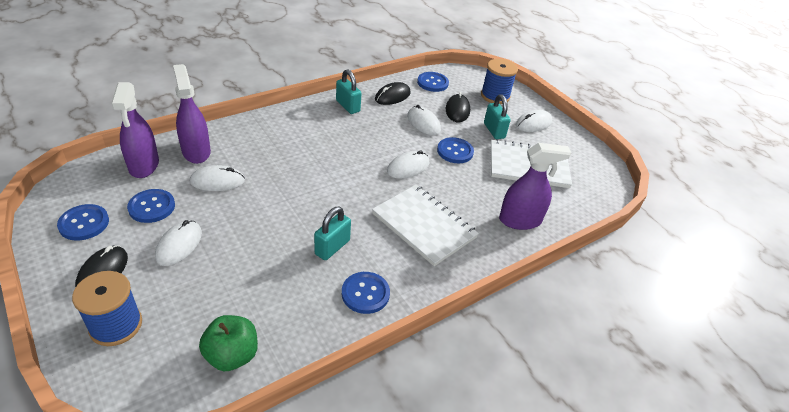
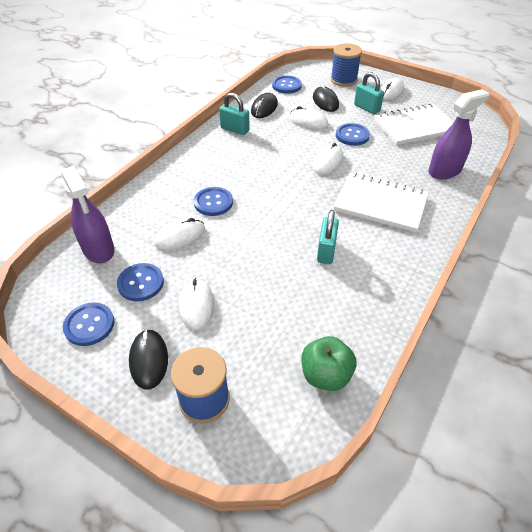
camera: 20 degrees left, 5 degrees up
purple spray bottle [173,64,211,164] -> none
blue button [342,272,390,314] -> blue button moved to [194,187,233,216]

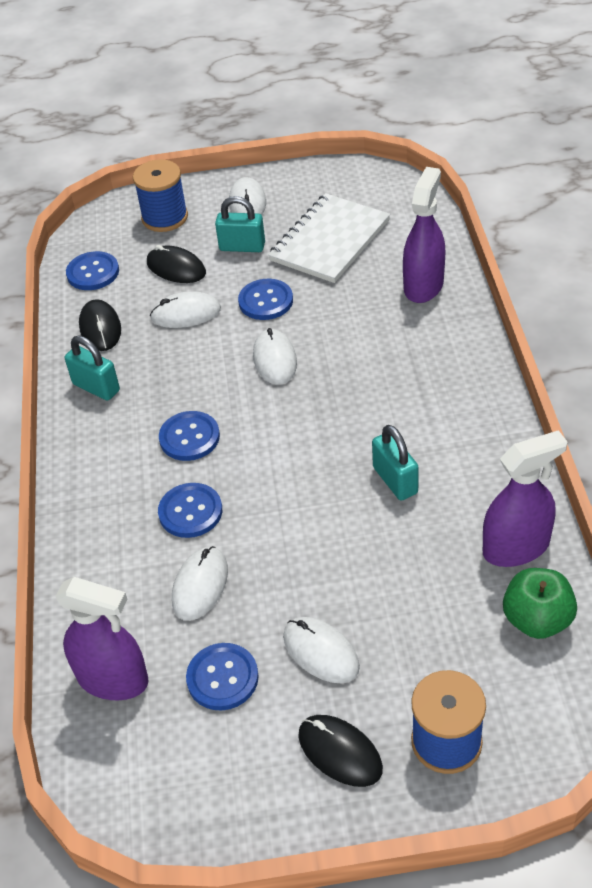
camera: 35 degrees left, 0 degrees up
blue button [63,302,114,346] -> blue button moved to [159,411,220,461]
turquoise padlock [219,93,250,135] -> turquoise padlock turned 45 degrees clockwise [65,336,120,401]
white notebook [333,173,429,232] -> none
none -> purple spray bottle [483,430,568,567]

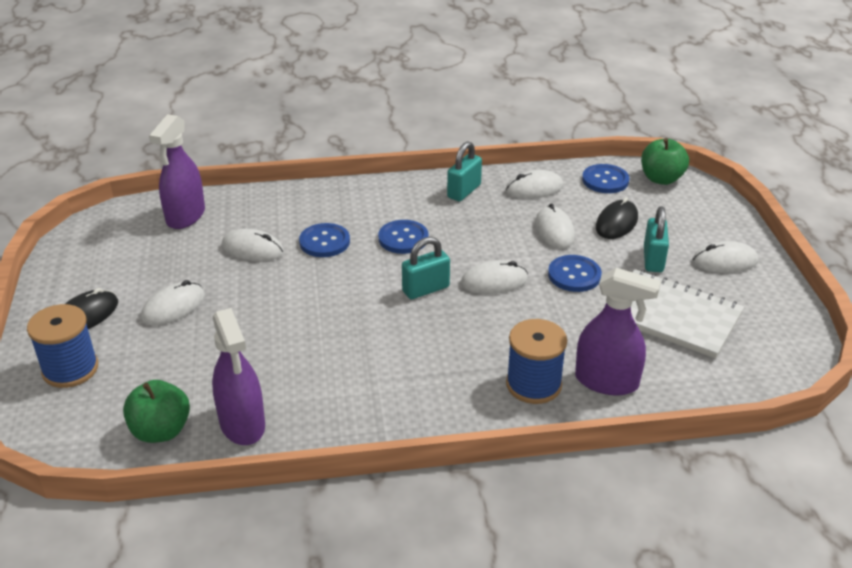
camera: 85 degrees right, 10 degrees down
black mouse [79,299,121,351] -> white mouse [505,170,563,199]
blue spool [133,159,188,232] -> blue spool moved to [506,319,567,404]
blue button [186,643,259,710] -> none
turquoise padlock [372,425,419,501] -> turquoise padlock moved to [402,237,450,299]
none -> green apple [641,138,689,185]

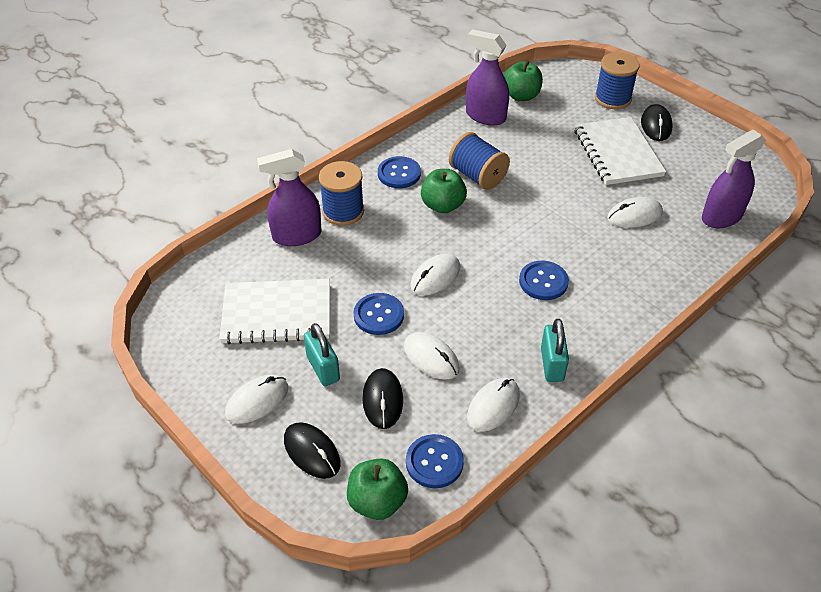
camera: 145 degrees right, 10 degrees up
white mouse [141,280,205,326] -> white notebook [575,117,666,185]
purple spray bottle [149,114,205,229] -> purple spray bottle turned 105 degrees counterclockwise [702,130,766,228]
blue button [299,223,350,257] -> blue button moved to [378,156,421,188]
turquoise padlock [402,237,450,299] -> none
none -> black mouse [284,422,341,479]
none -> green apple [421,169,467,213]
none -> blue spool [449,132,510,190]

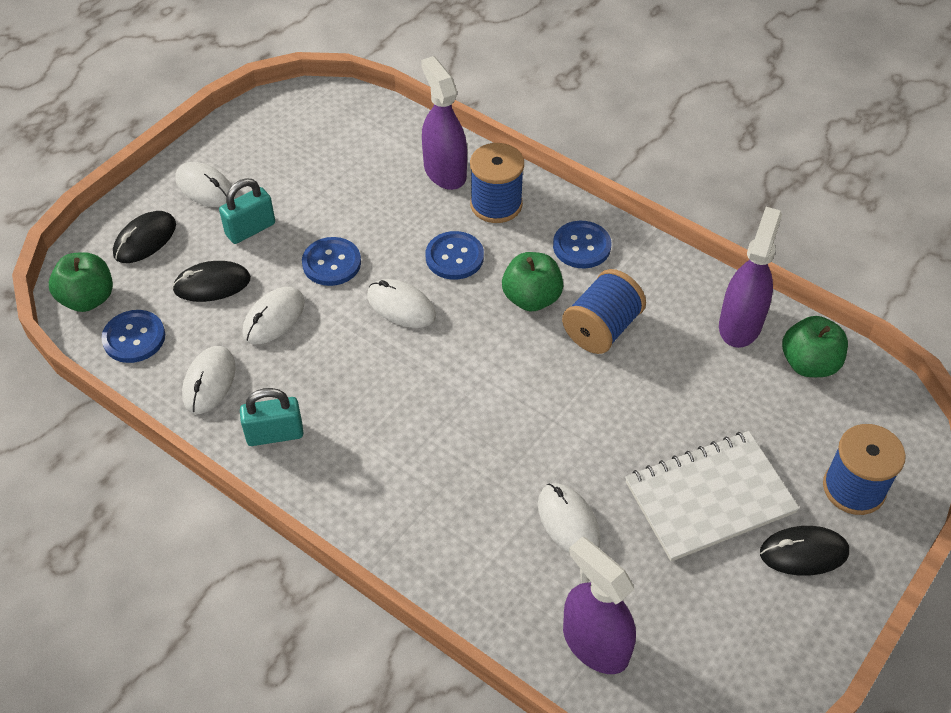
camera: 80 degrees right, 5 degrees up
white notebook [219,279,330,344] -> none
white mouse [467,378,520,432] -> white mouse turned 75 degrees clockwise [182,346,236,414]
blue button [519,261,569,300] -> blue button moved to [426,231,484,280]

